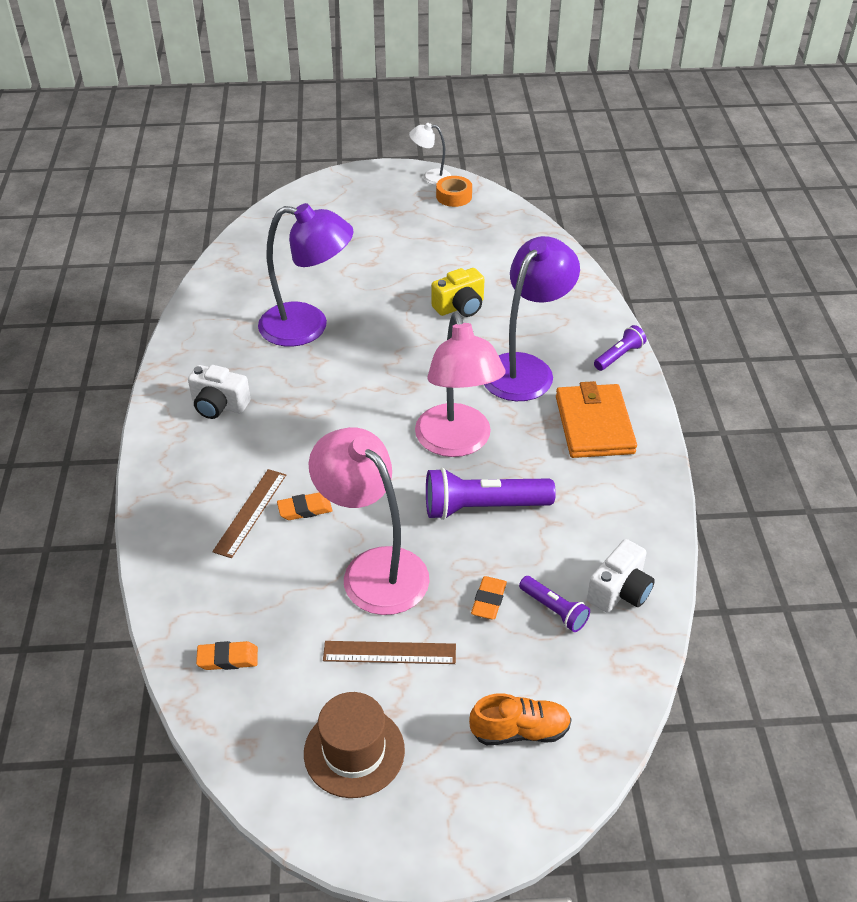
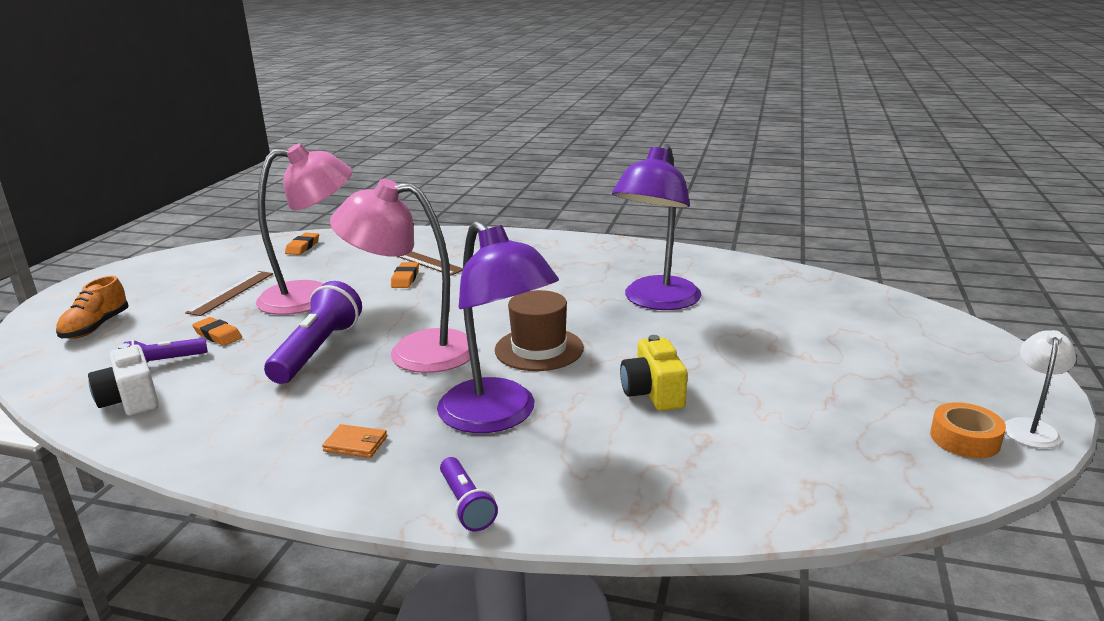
camera: 110 degrees right, 20 degrees down
white camera [188,365,251,419] -> none
brown hat [304,692,405,798] -> brown hat moved to [495,290,584,371]
orange wallet [556,381,637,458] -> orange wallet [322,424,387,458], size x0.43

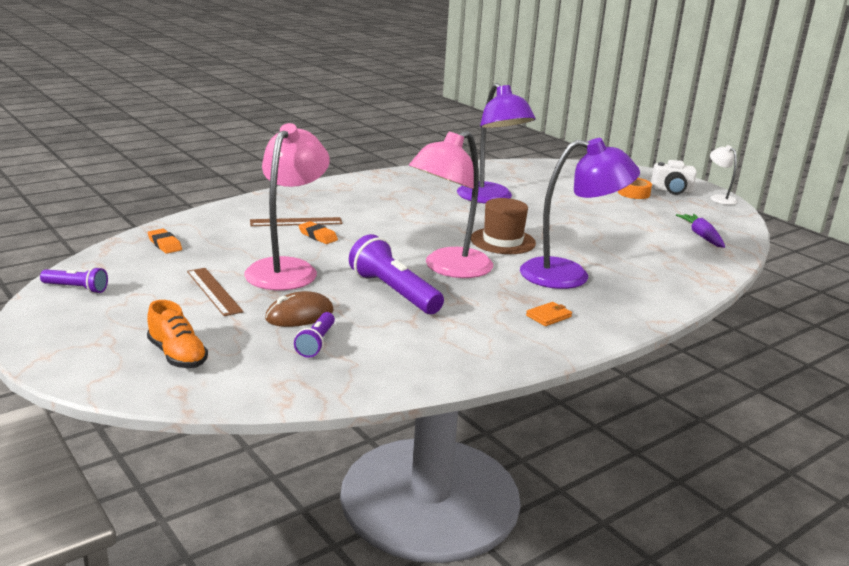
camera: 55 degrees left, 0 degrees up
white camera [88,343,159,416] -> white camera moved to [651,160,697,195]
orange eraser [192,317,242,346] -> brown mouse [265,291,334,327]
purple flashlight [440,457,498,531] -> purple flashlight moved to [40,267,108,294]
yellow camera [620,335,687,411] -> none
orange tape [930,402,1006,458] -> orange tape moved to [618,178,652,199]
none -> purple carrot [676,214,725,248]

